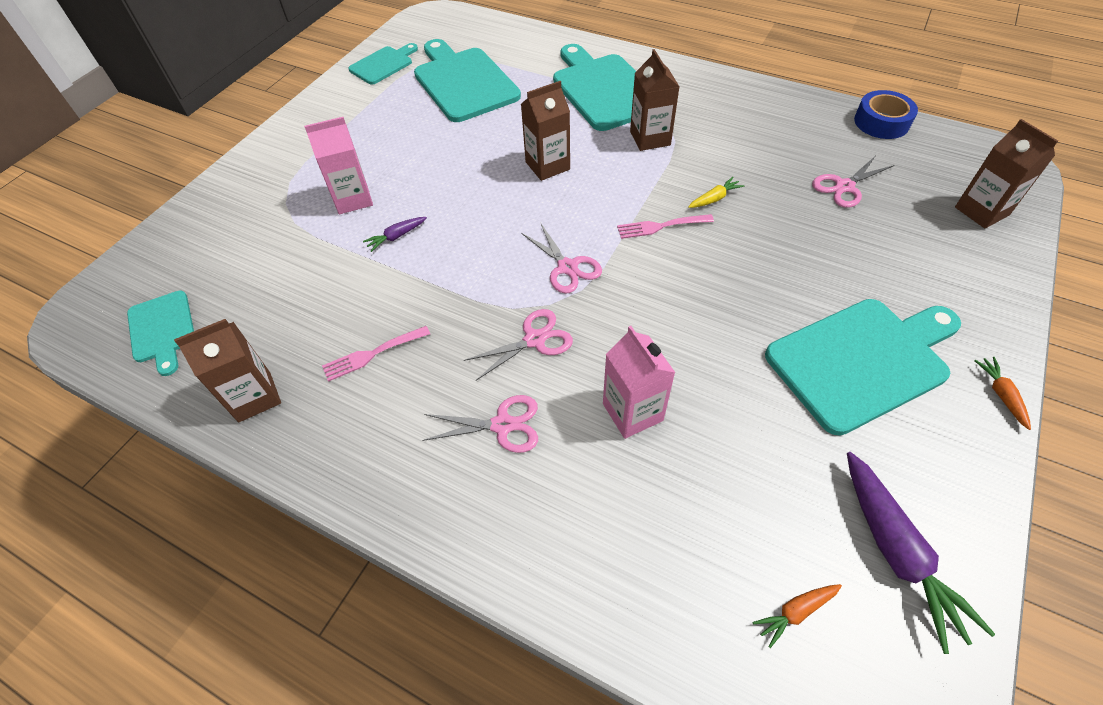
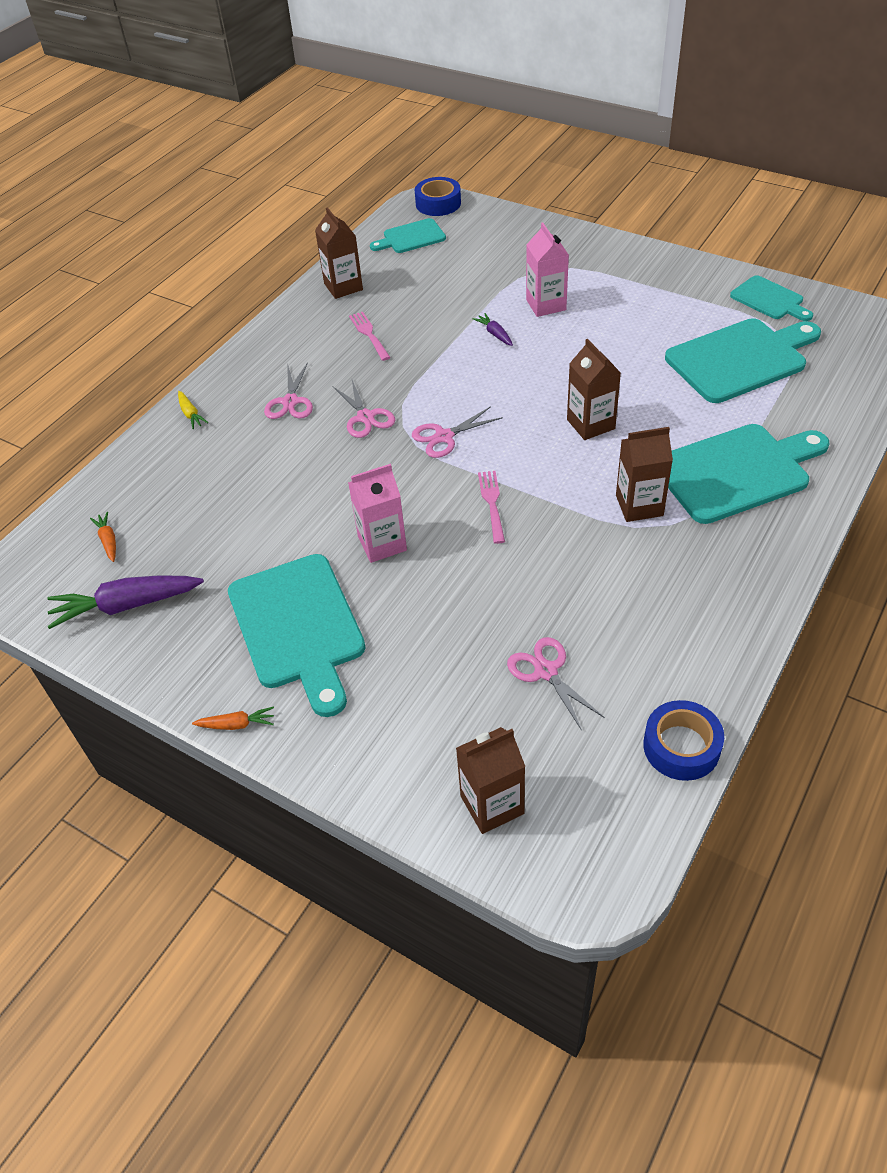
camera: 95 degrees right, 5 degrees down
pink carton [603,326,676,439] -> pink carton moved to [348,464,407,563]
yellow carrot [688,177,744,208] -> yellow carrot moved to [178,391,208,429]
none -> blue tape [415,177,461,216]

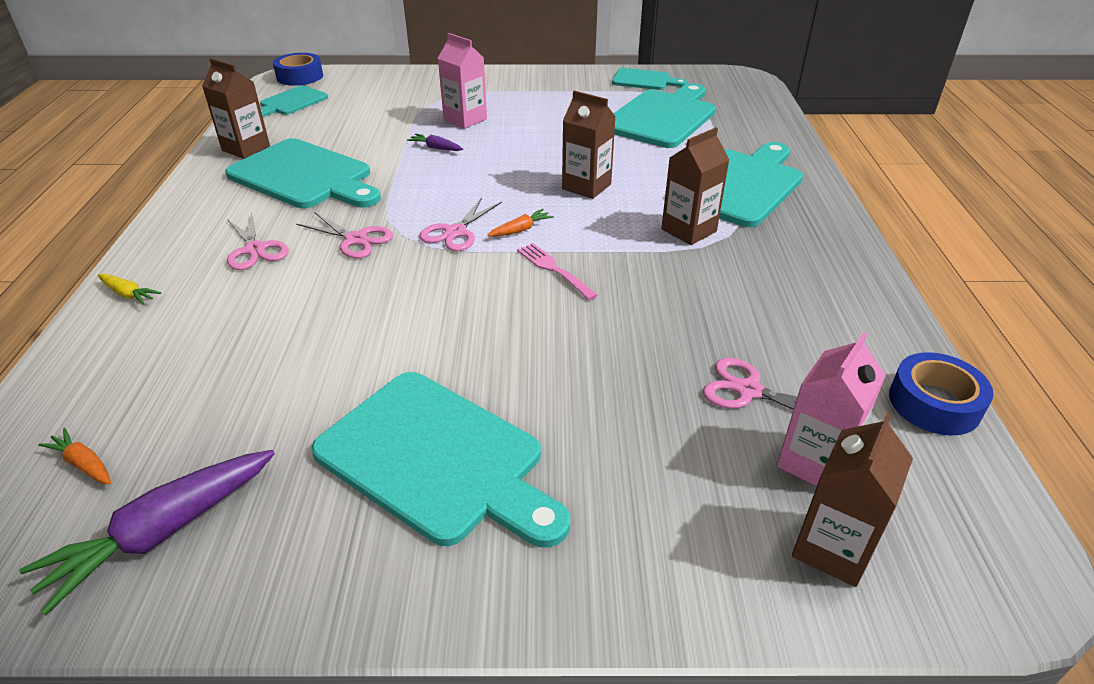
camera: 35 degrees left, 10 degrees down
orange carrot [192,707,274,730] -> orange carrot moved to [487,209,554,237]
pink carton [348,464,407,563] -> pink carton moved to [777,332,886,486]
pink fork [349,312,391,361] -> turquoise cutting board [225,138,381,208]

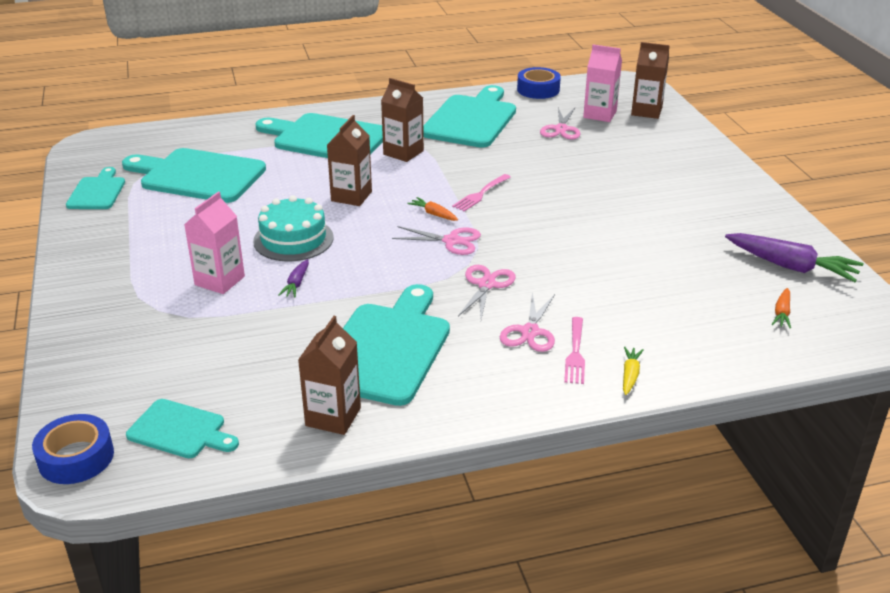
camera: 105 degrees left, 5 degrees down
pink scissors [227,212,289,270] -> pink scissors turned 150 degrees clockwise [500,293,555,352]
turquoise cutting board [312,372,570,548] -> turquoise cutting board moved to [423,85,516,148]
none -> turquoise cake [253,195,334,261]
none -> pink fork [564,317,585,384]

